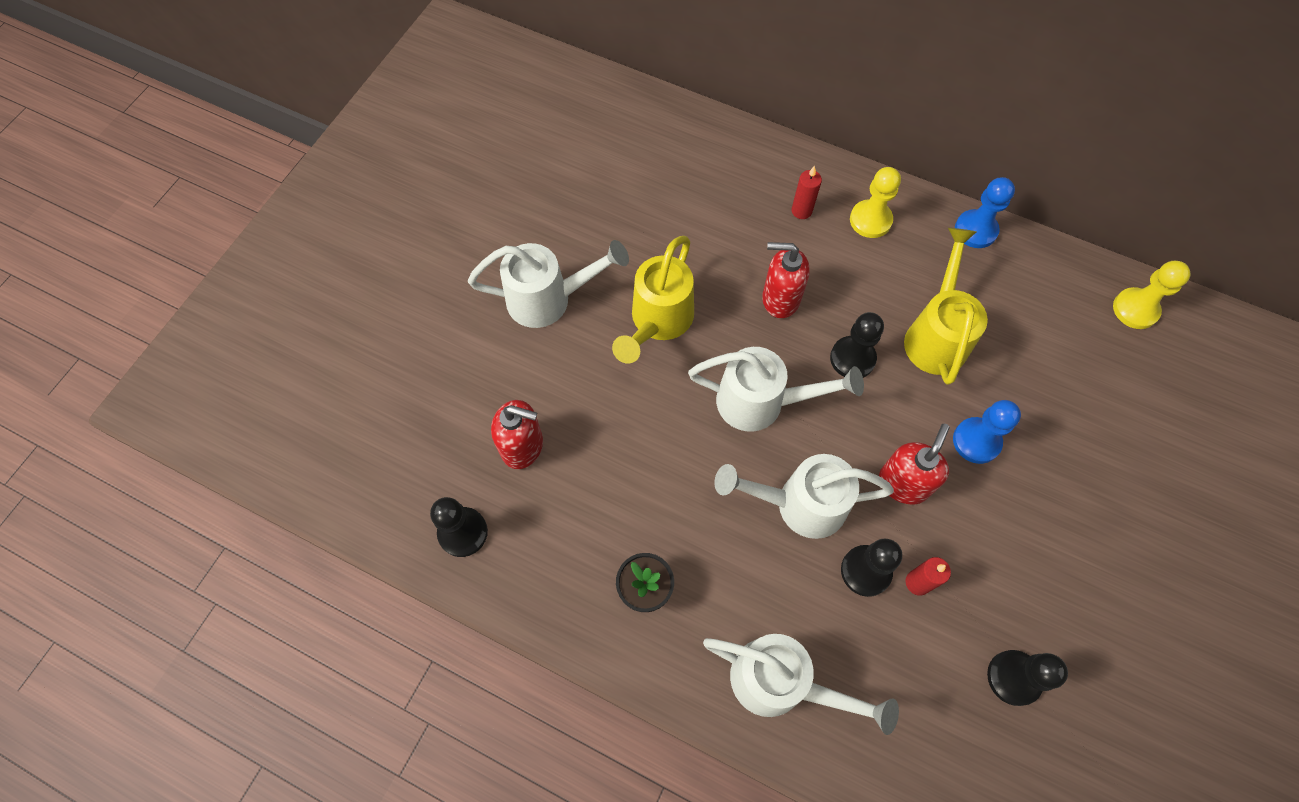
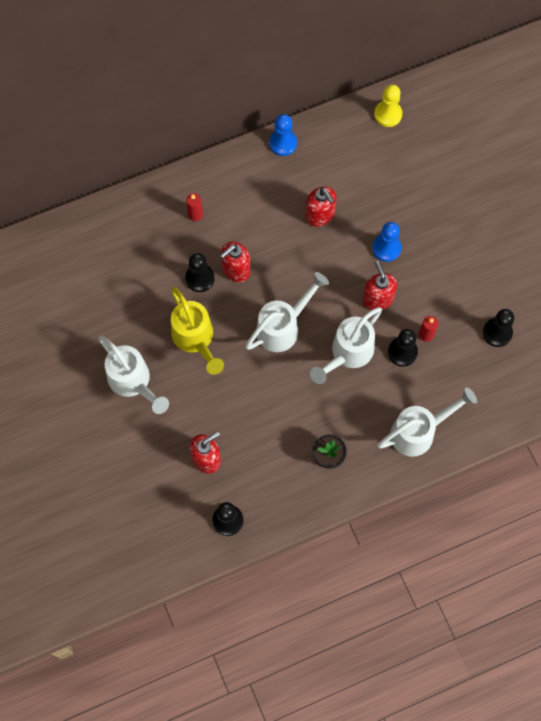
camera: 50 degrees left, 5 degrees up
white watering can [468,240,629,328] -> white watering can turned 105 degrees clockwise [98,336,169,414]
black pawn [830,312,884,378] -> black pawn moved to [185,253,215,292]
yellow pawn [850,167,901,238] -> none
yellow watering can [904,228,988,385] -> red soap dispenser [306,187,337,227]

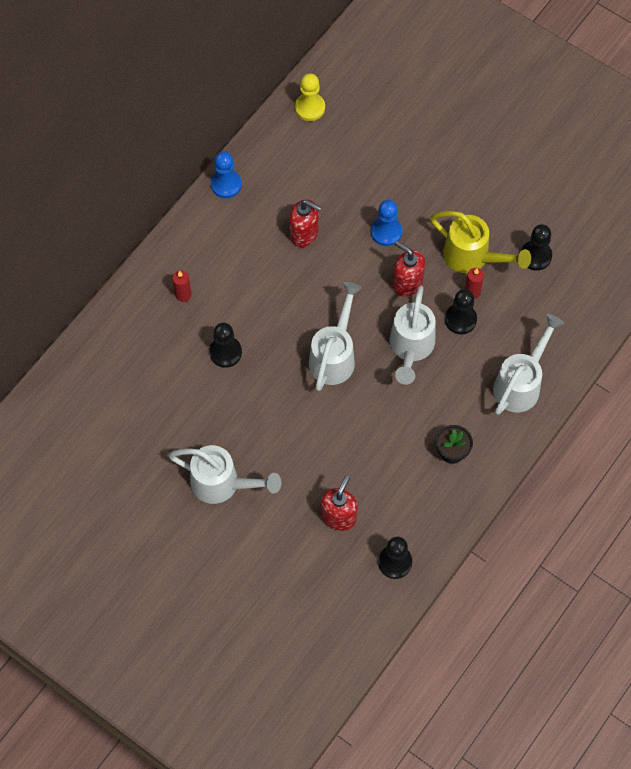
camera: 30 degrees left, 5 degrees down
yellow watering can [171,287,224,375] -> yellow watering can moved to [430,211,531,273]
red soap dispenser [220,242,251,282] -> none

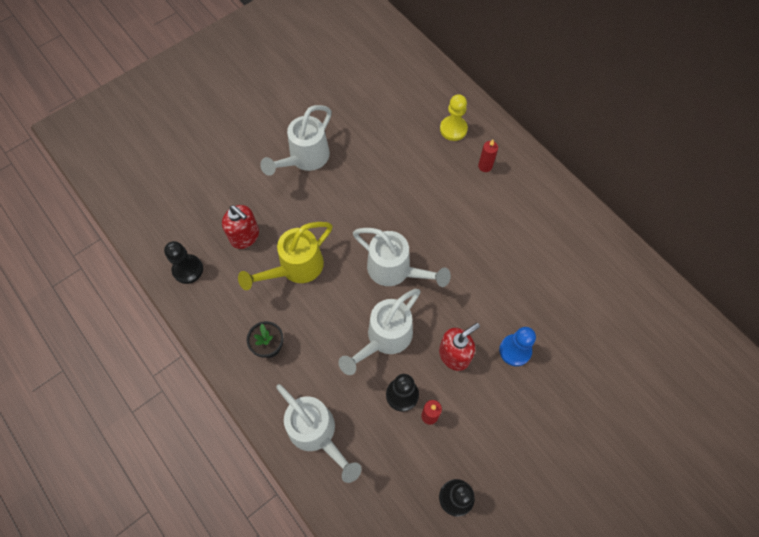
camera: 105 degrees right, 0 degrees up
black pawn [209,323,242,368] -> none
blue pawn [211,151,242,198] -> none
red soap dispenser [289,199,322,247] -> none
yellow pawn [295,73,325,121] -> yellow pawn moved to [440,94,468,141]
white watering can [390,285,436,385] -> white watering can turned 75 degrees counterclockwise [338,289,421,375]
yellow watering can [430,211,531,273] -> yellow watering can moved to [238,222,333,290]

